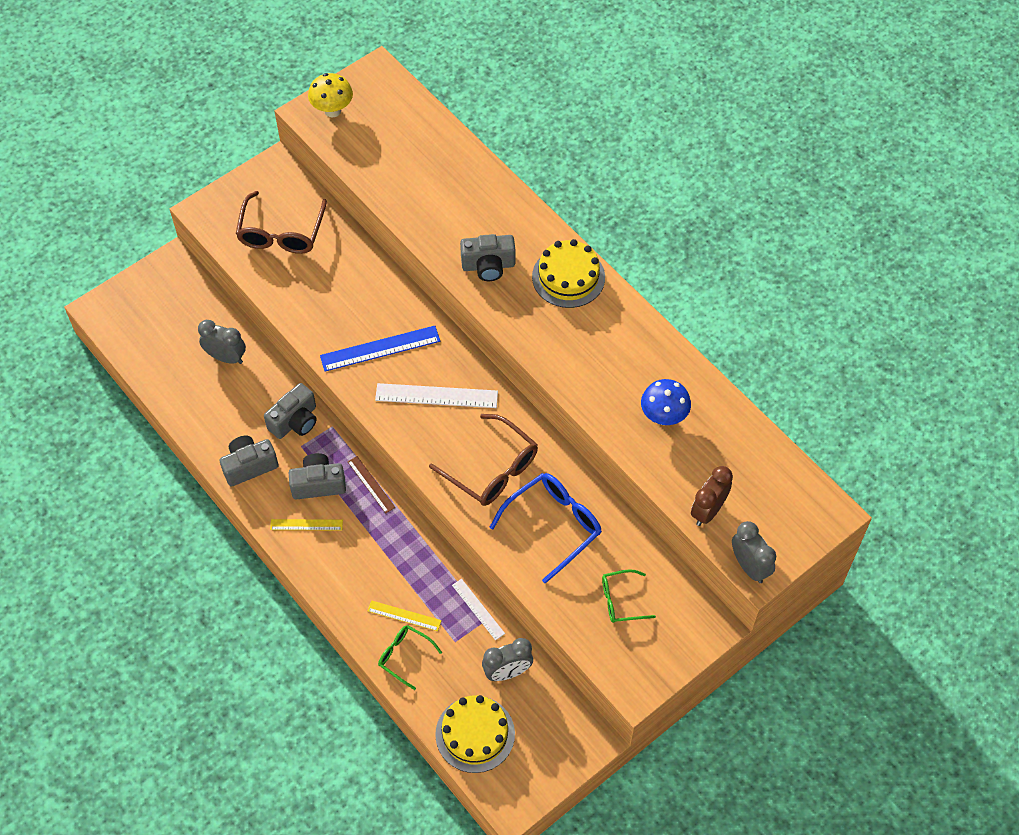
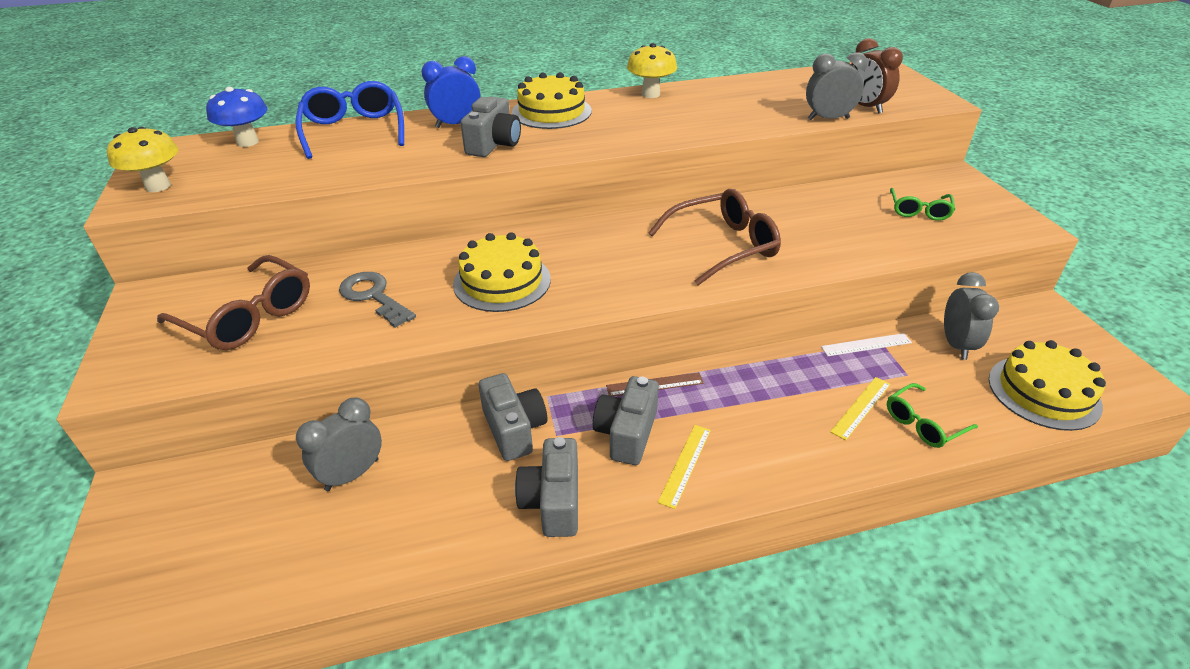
camera: 65 degrees left, 20 degrees down
blue ruler [320,326,440,371] -> yellow cake [453,232,551,312]
white ruler [375,383,498,408] -> none
blue glasses [489,473,602,583] -> blue glasses moved to [296,81,404,159]
blue mushroom [641,379,691,425] -> blue mushroom moved to [206,87,268,147]
grey clock [732,521,776,583] -> grey clock moved to [806,52,868,120]
none -> grey key [339,272,416,328]
none -> blue clock [421,56,480,128]
none -> yellow mushroom [627,43,677,98]

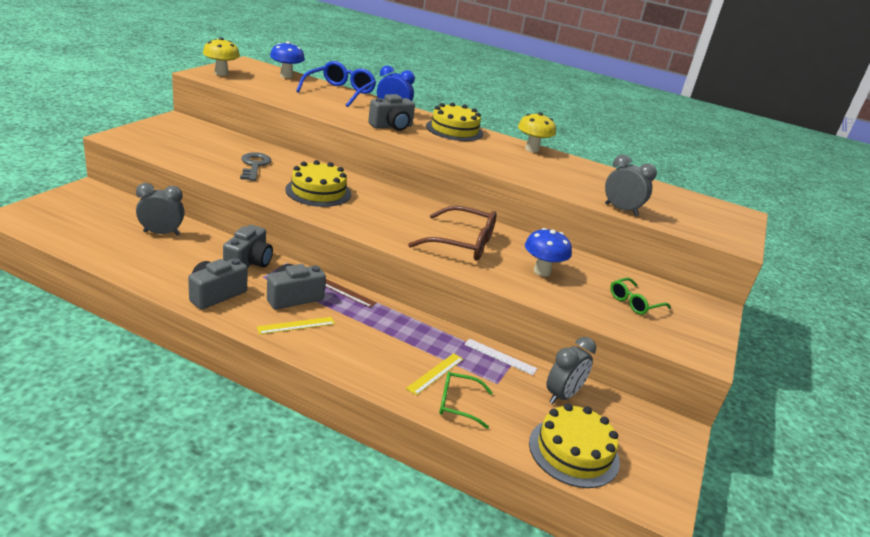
camera: 35 degrees right, 10 degrees down
brown glasses [157,255,310,350] -> none
yellow ruler [830,377,891,440] -> yellow ruler turned 45 degrees counterclockwise [406,353,464,395]
brown clock [852,38,903,114] -> none
none -> blue mushroom [525,228,572,277]

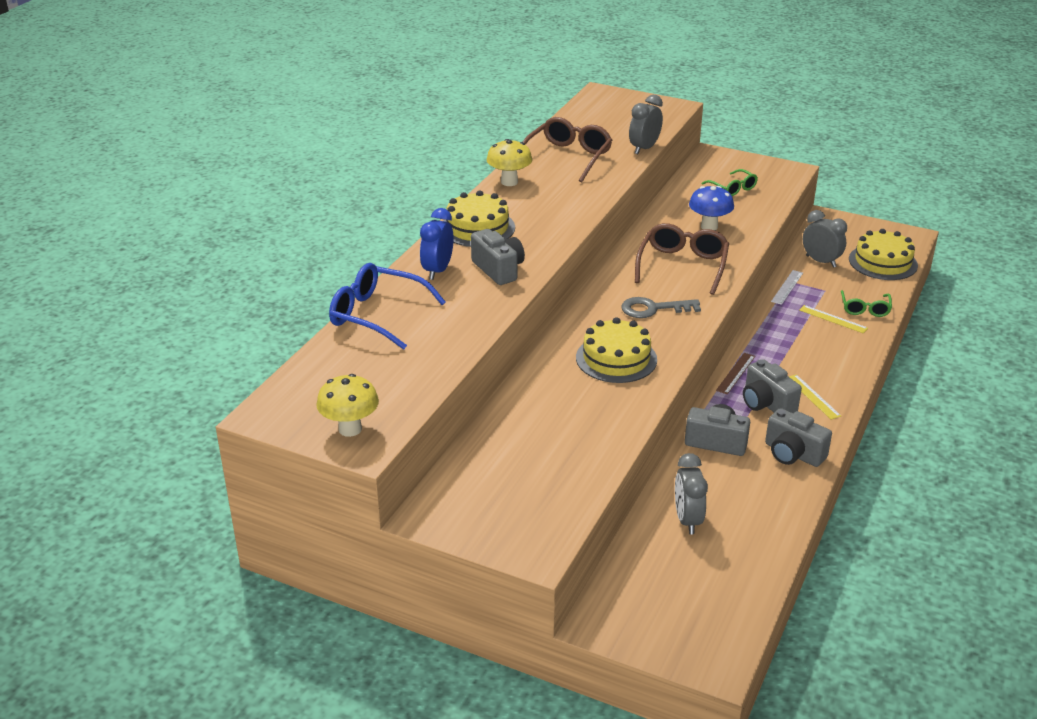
camera: 85 degrees left, 5 degrees up
grey key [240,152,271,181] -> grey key moved to [621,297,701,318]
blue mushroom [270,41,305,78] -> none
none -> brown glasses [523,117,612,182]

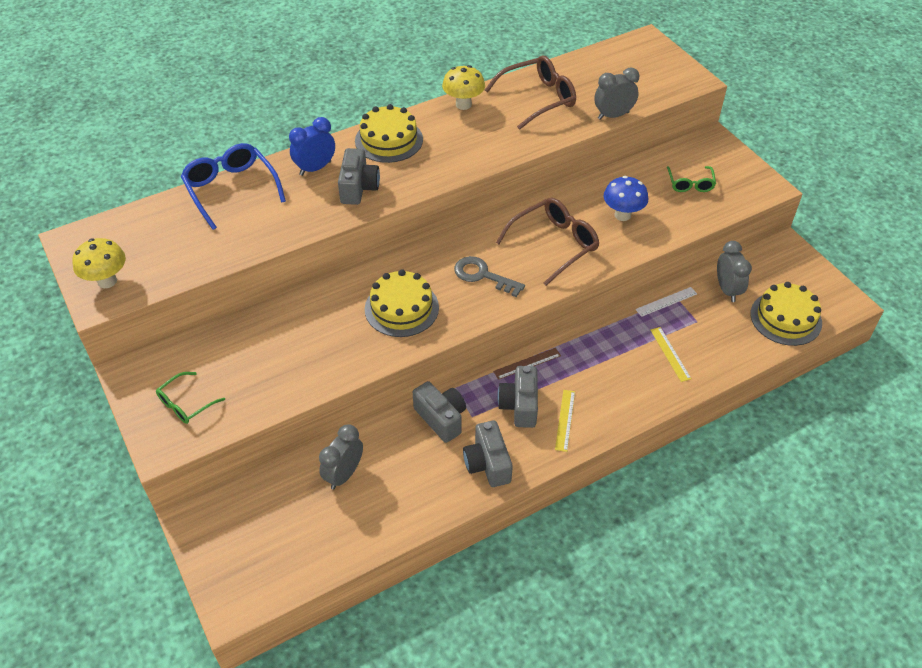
camera: 35 degrees right, 15 degrees up
green glasses [841,290,892,317] -> green glasses moved to [156,372,225,424]

